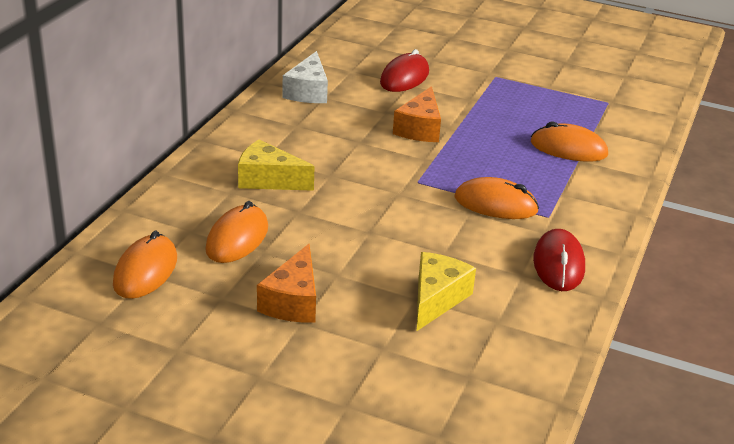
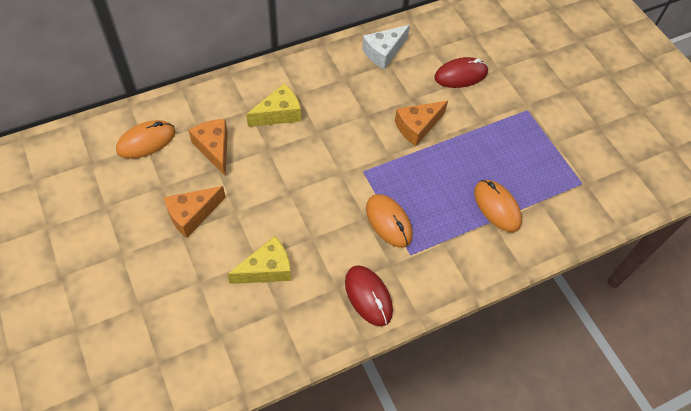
camera: 40 degrees right, 25 degrees up
orange mouse [205,201,268,263] -> orange cheese [188,119,228,177]
yellow cheese [238,140,315,191] -> yellow cheese turned 90 degrees clockwise [246,84,301,127]
red mouse [533,229,585,291] -> red mouse turned 75 degrees counterclockwise [345,265,393,326]

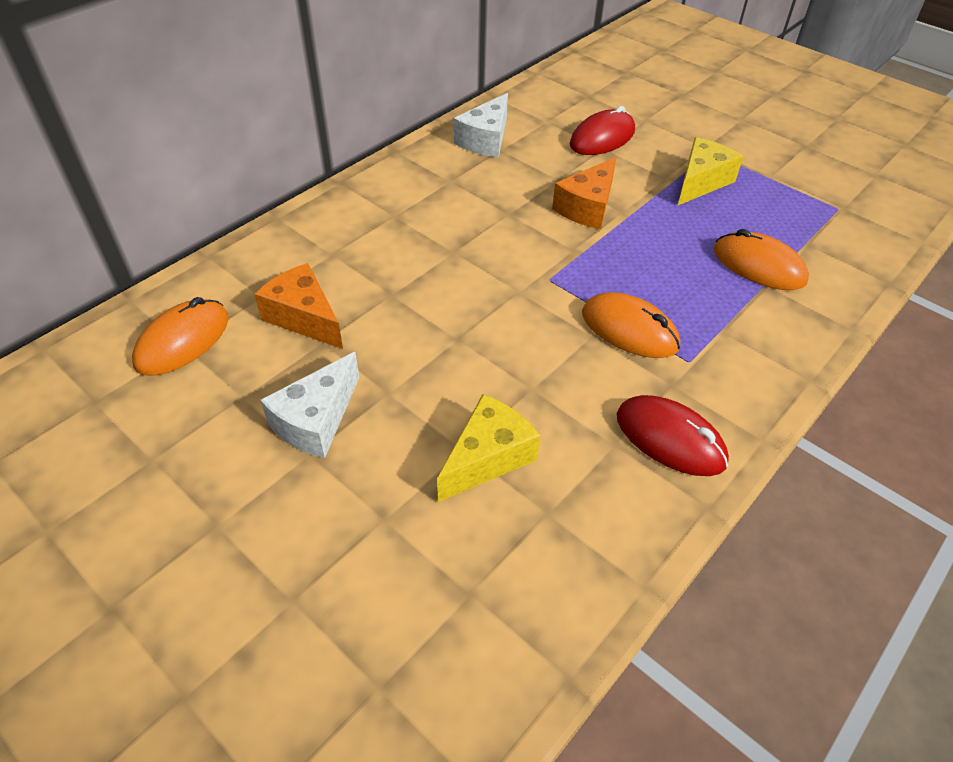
camera: 20 degrees left, 10 degrees down
orange cheese [164,186,226,238] -> white cheese [260,352,359,458]
yellow cheese [246,84,301,127] -> yellow cheese moved to [678,137,744,205]

